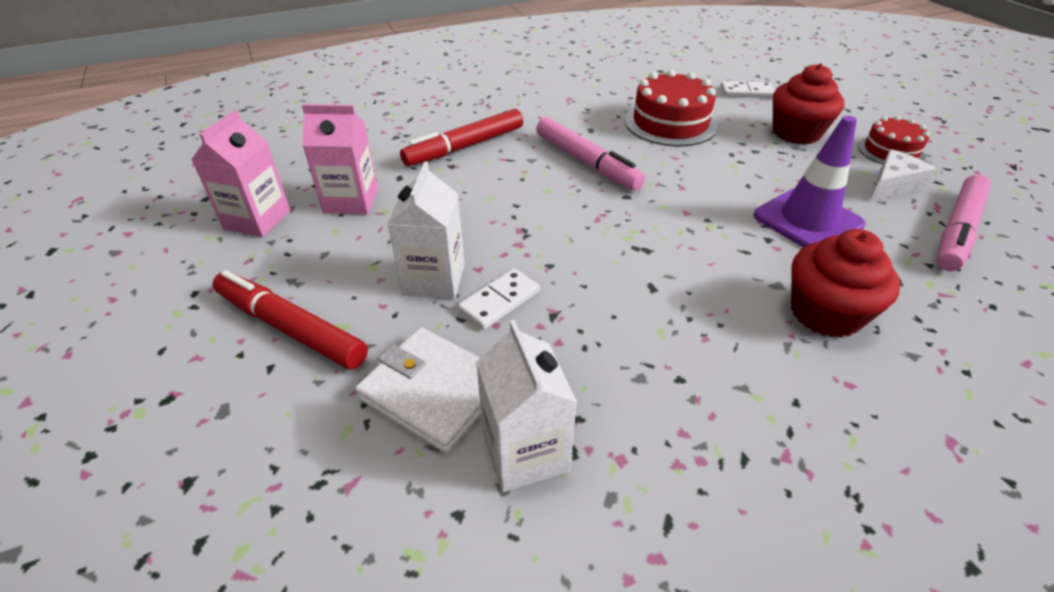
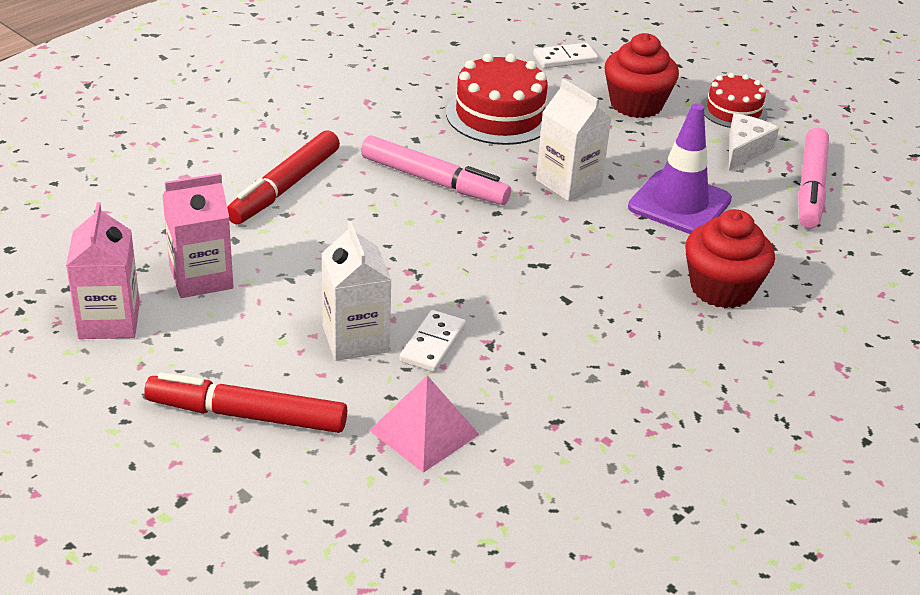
camera: 25 degrees left, 5 degrees down
white wallet [355,327,481,453] -> pink pyramid [369,375,480,473]
white carton [476,320,577,492] -> white carton moved to [536,79,612,201]

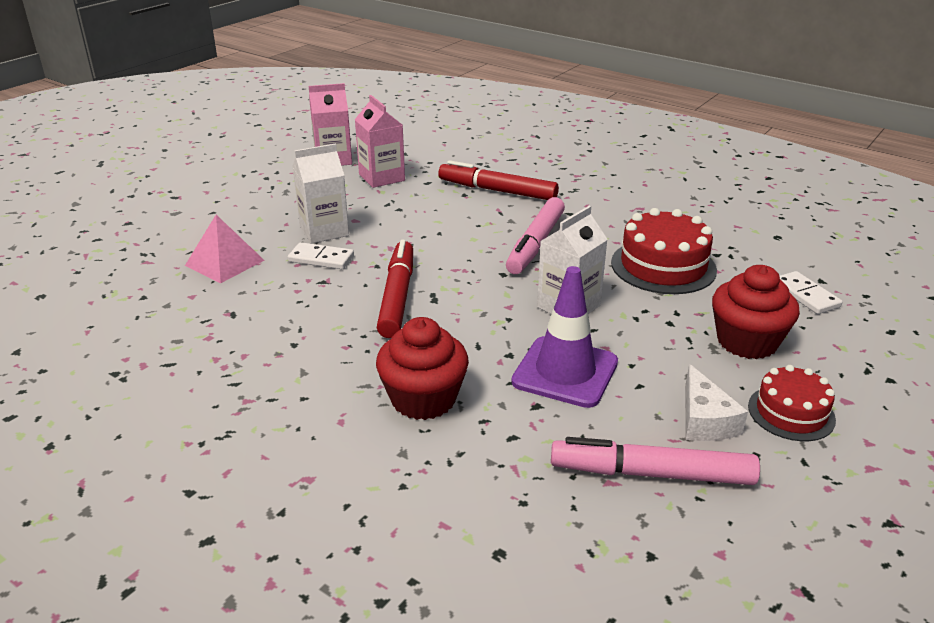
camera: 85 degrees right, 5 degrees down
red marker [144,372,347,433] -> red marker moved to [377,240,413,338]
white cheese [729,113,779,171] -> white cheese turned 60 degrees clockwise [685,364,748,441]

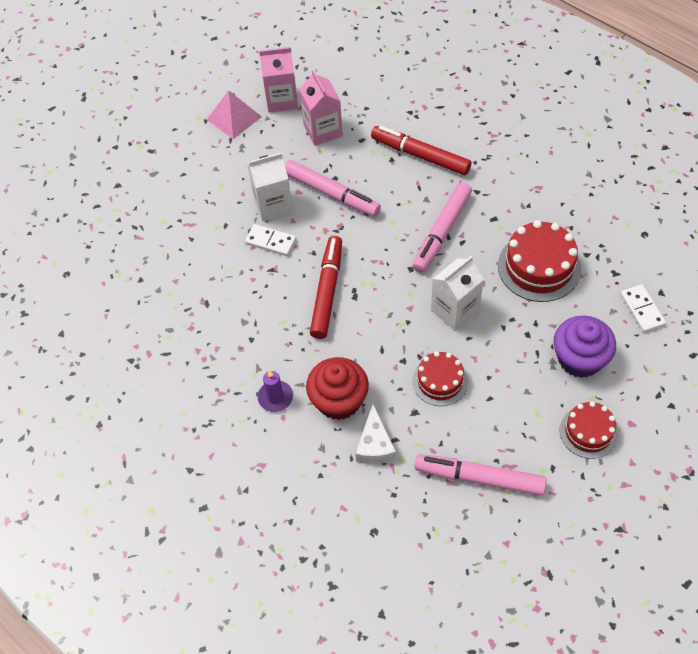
camera: 10 degrees right, 25 degrees up
pink pyramid [185,215,264,283] -> pink pyramid moved to [207,90,262,139]
purple traffic cone [512,266,618,408] -> red cake [413,351,468,406]
white cheese [685,364,748,441] -> white cheese moved to [355,404,396,464]
red cupcake [712,265,800,359] -> purple cupcake [554,316,616,378]
none -> purple candle [257,370,293,412]
none -> pink marker [285,160,381,217]

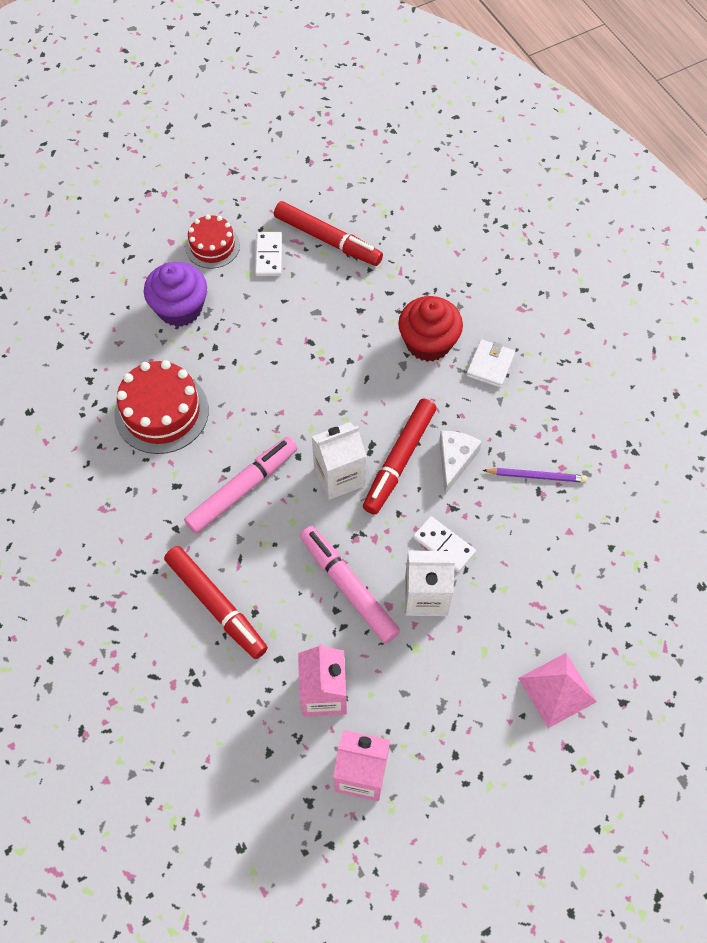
camera: 165 degrees left, 5 degrees up
pink pyramid [207,90,262,139] -> pink pyramid moved to [518,653,597,728]
purple candle [257,370,293,412] -> white wallet [466,339,515,388]
white cheese [355,404,396,464] -> white cheese moved to [439,431,482,495]
red cake [413,351,468,406] -> none
pink marker [415,454,547,496] -> red marker [274,201,383,266]
white carton [431,256,484,331] -> white carton moved to [312,422,366,500]
white domino [620,284,666,333] -> white domino moved to [255,232,282,276]
none -> purple pencil [483,468,587,483]

